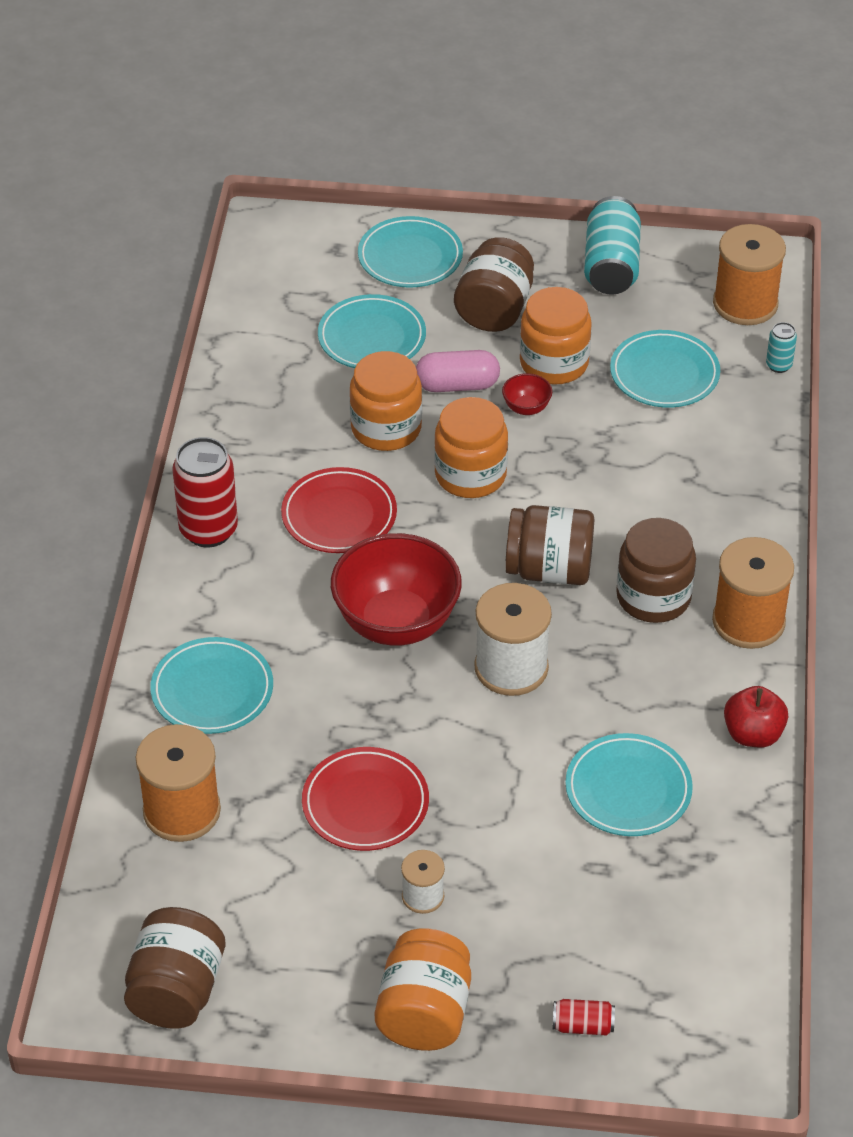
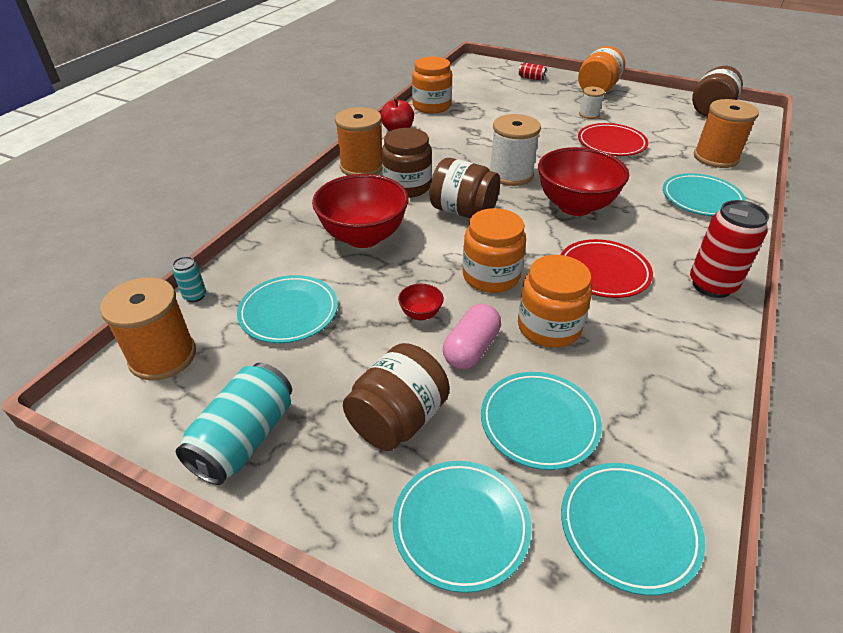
camera: 160 degrees left, 5 degrees down
pink capsule [416,350,500,392] -> pink capsule turned 75 degrees counterclockwise [443,304,501,369]
orange jar [520,287,592,385] -> orange jar moved to [412,56,452,113]
turquoise plate [565,733,693,836] -> turquoise plate moved to [561,463,705,596]
none -> red bowl [312,174,409,248]

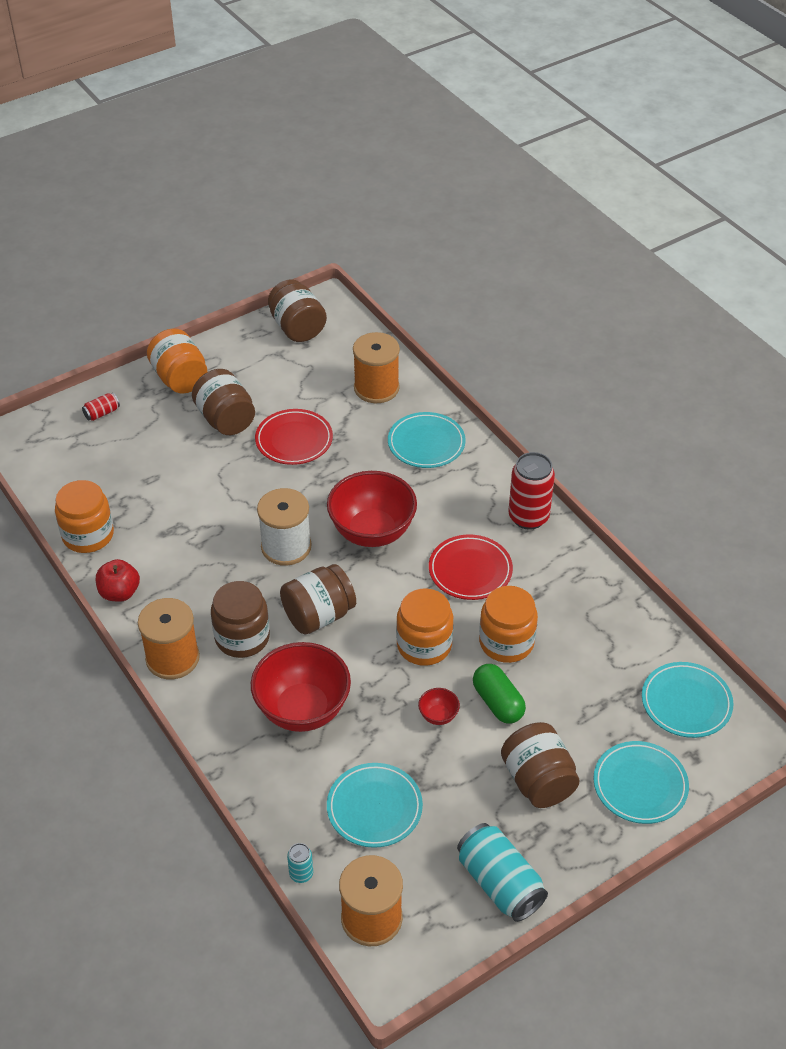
camera: 60 degrees left, 5 degrees up
pink capsule [443,304,501,369] -> green capsule [473,664,526,724]
turquoise plate [481,372,602,470] -> none
white spool [579,87,605,119] -> brown jar [192,369,255,435]

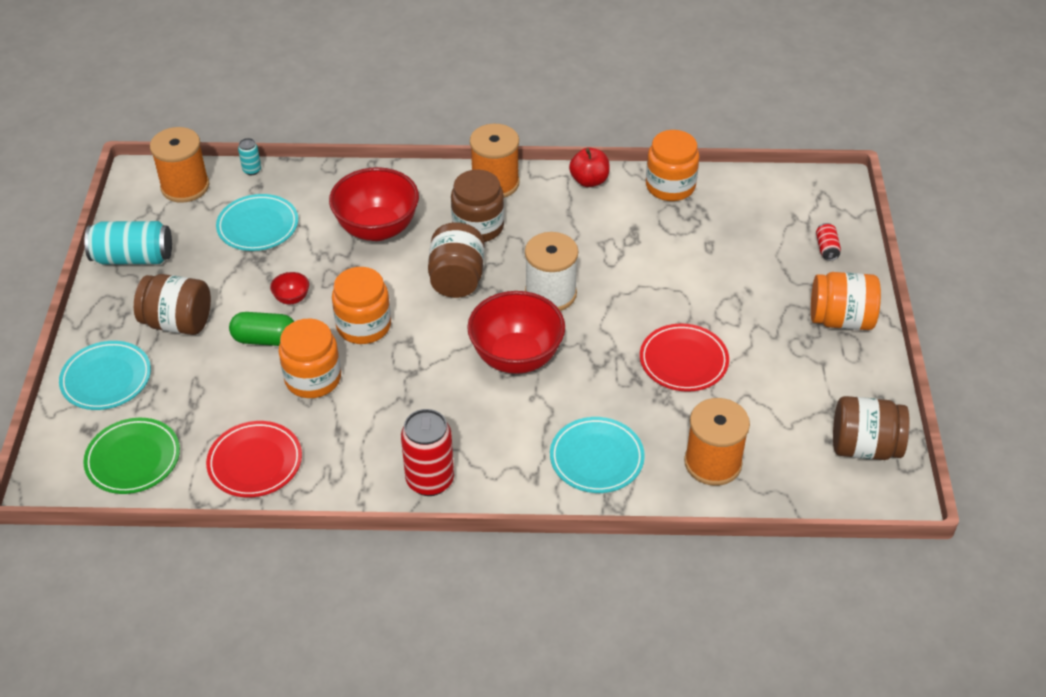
camera: 125 degrees right, 0 degrees up
brown jar [192,369,255,435] -> none
red plate [429,535,513,600] -> red plate moved to [206,421,302,497]
turquoise plate [642,662,733,738] -> green plate [83,418,180,494]

